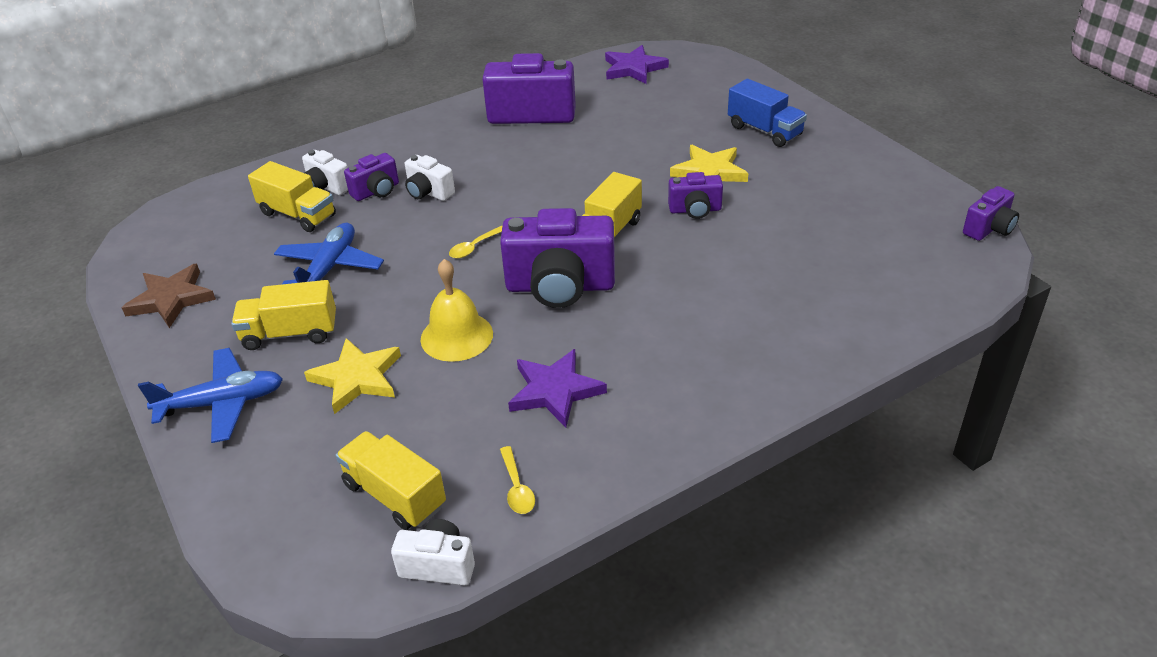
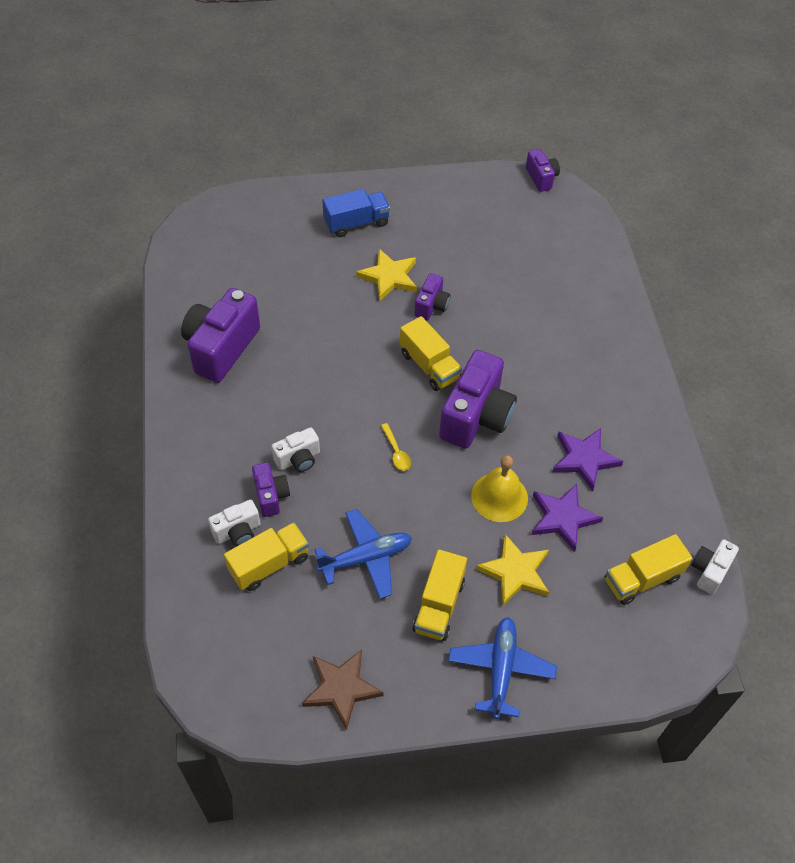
camera: 70 degrees left, 15 degrees up
blue plane [274,223,384,285] -> blue plane turned 120 degrees clockwise [315,509,412,599]
yellow spoon [500,446,535,514] -> none
purple star [605,45,669,84] -> purple star moved to [532,484,603,552]

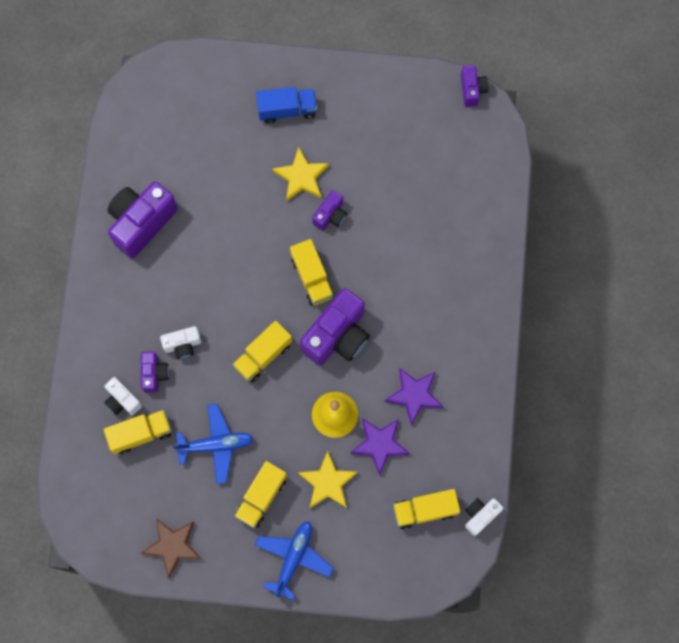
camera: 15 degrees right, 20 degrees up
white camera [208,500,260,546] -> white camera turned 60 degrees clockwise [104,377,142,415]
yellow spoon [381,423,411,471] -> yellow truck [232,321,292,383]

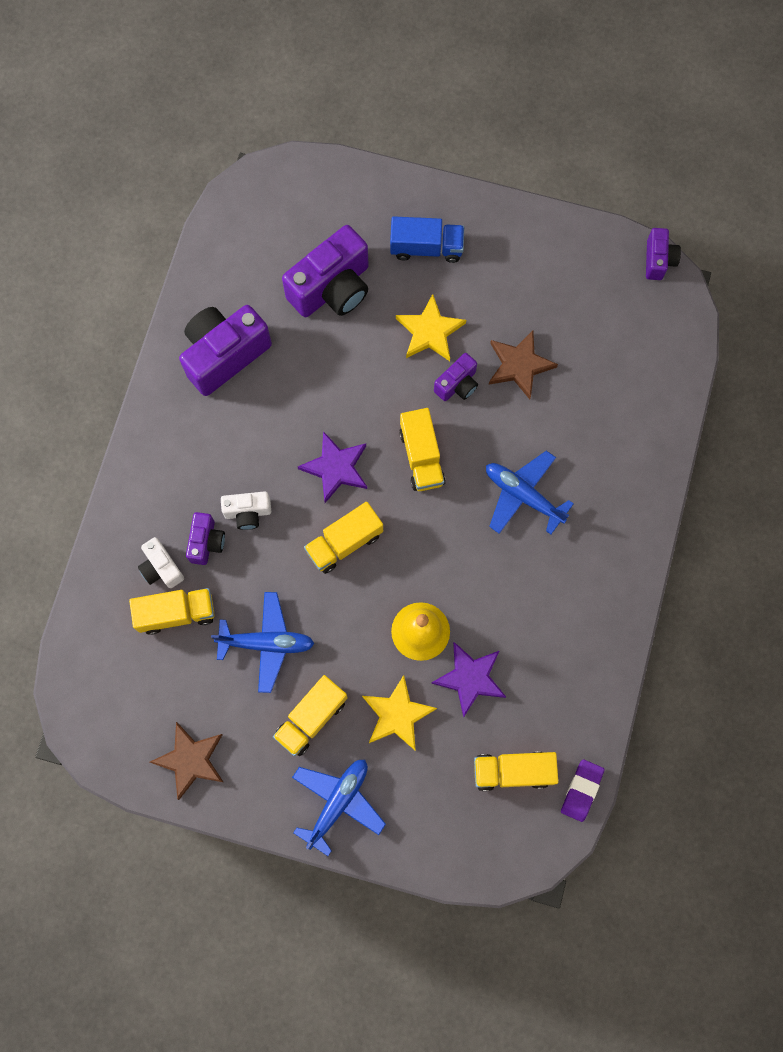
camera: 10 degrees right, 0 degrees up
purple camera [300,288,370,366] -> purple camera moved to [282,225,369,317]
purple star [384,368,443,426] -> purple star moved to [298,431,367,503]
white camera [465,498,503,536] -> purple eraser [561,759,605,822]
none -> blue plane [486,451,574,534]
none -> brown star [489,330,558,399]

